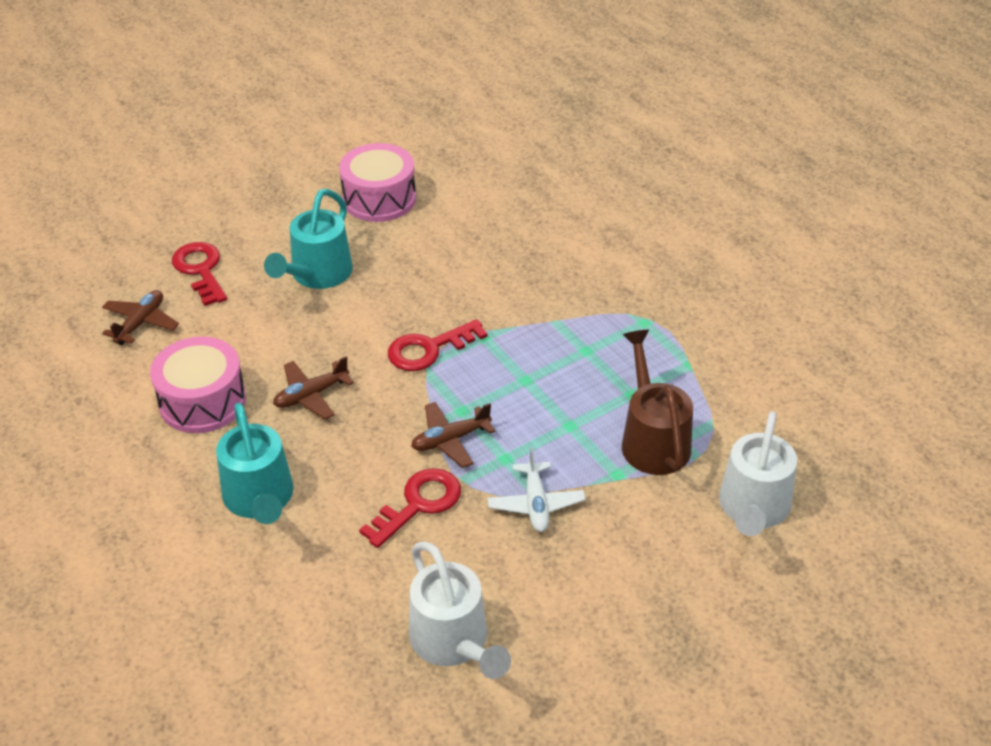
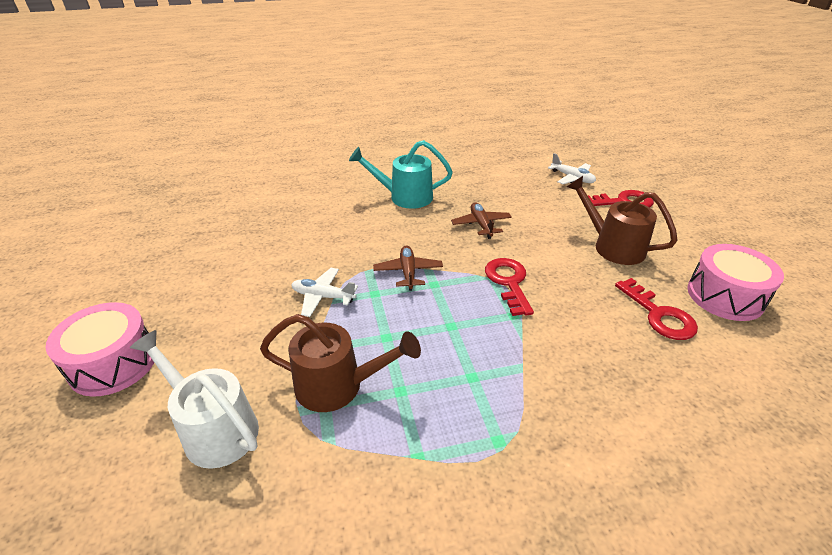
camera: 110 degrees right, 5 degrees down
brown plane [102,290,179,345] -> white plane [548,153,596,184]
pink drum [150,337,246,433] -> pink drum moved to [46,302,154,397]
turquoise watering can [264,189,353,289] -> brown watering can [567,176,678,265]
red key [359,468,461,548] -> red key moved to [615,278,698,340]
white watering can [409,541,511,679] -> none

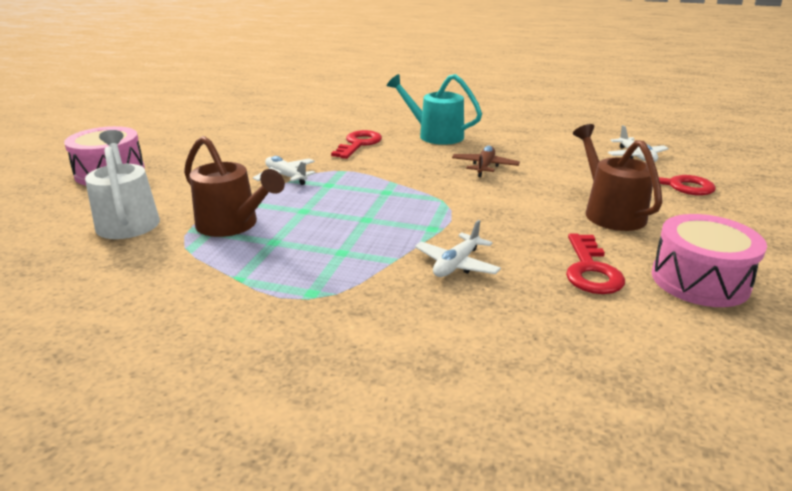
camera: 30 degrees right, 10 degrees down
brown plane [373,246,443,291] -> none
red key [485,258,534,316] -> red key moved to [331,130,382,159]
none -> white plane [415,220,501,277]

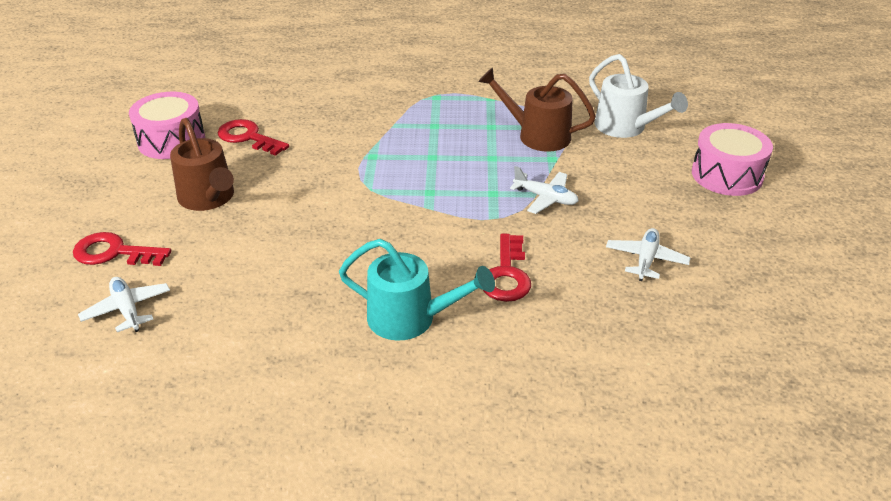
camera: 165 degrees right, 10 degrees up
white plane [415,220,501,277] -> white plane moved to [606,228,690,281]
brown plane [452,146,520,177] -> none
red key [566,234,625,294] -> red key turned 45 degrees counterclockwise [218,119,289,156]

